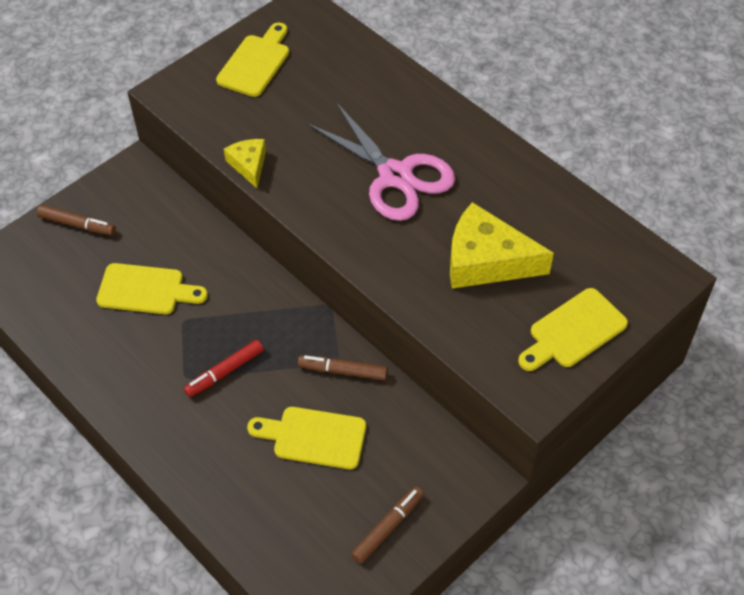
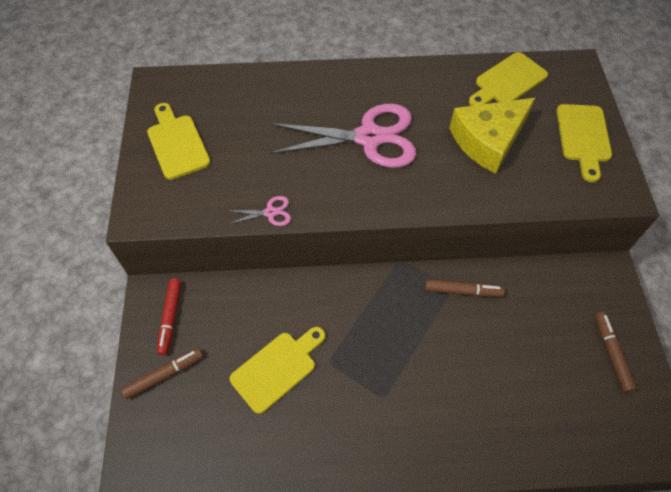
camera: 50 degrees left, 5 degrees up
red marker [184,340,264,397] -> red marker moved to [157,278,182,355]
yellow cheese [224,139,266,188] -> pink scissors [226,196,291,226]
yellow cutting board [247,407,366,469] -> yellow cutting board moved to [469,52,548,106]
brown marker [298,355,388,380] -> brown marker turned 135 degrees counterclockwise [425,279,505,297]

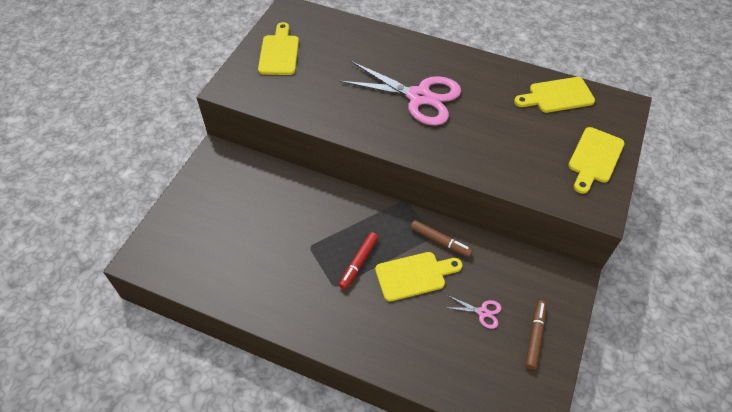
camera: 25 degrees right, 5 degrees down
brown marker [121,348,203,399] -> none
red marker [157,278,182,355] -> red marker moved to [339,232,378,289]
pink scissors [226,196,291,226] -> pink scissors moved to [445,296,501,329]
yellow cutting board [230,327,325,414] -> yellow cutting board moved to [375,252,462,302]
yellow cheese [449,98,535,174] -> none

